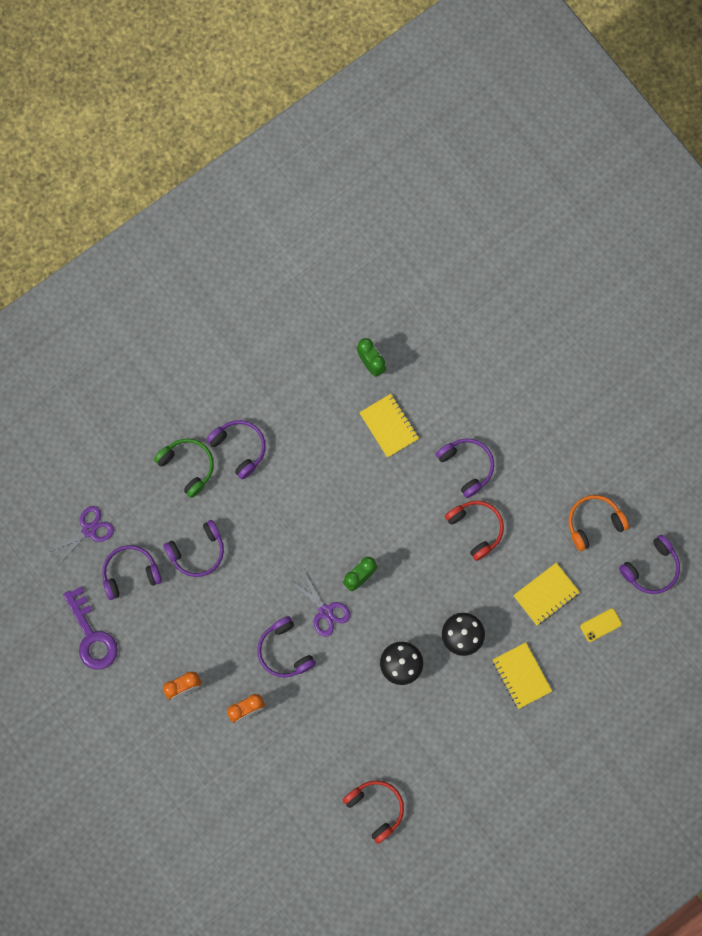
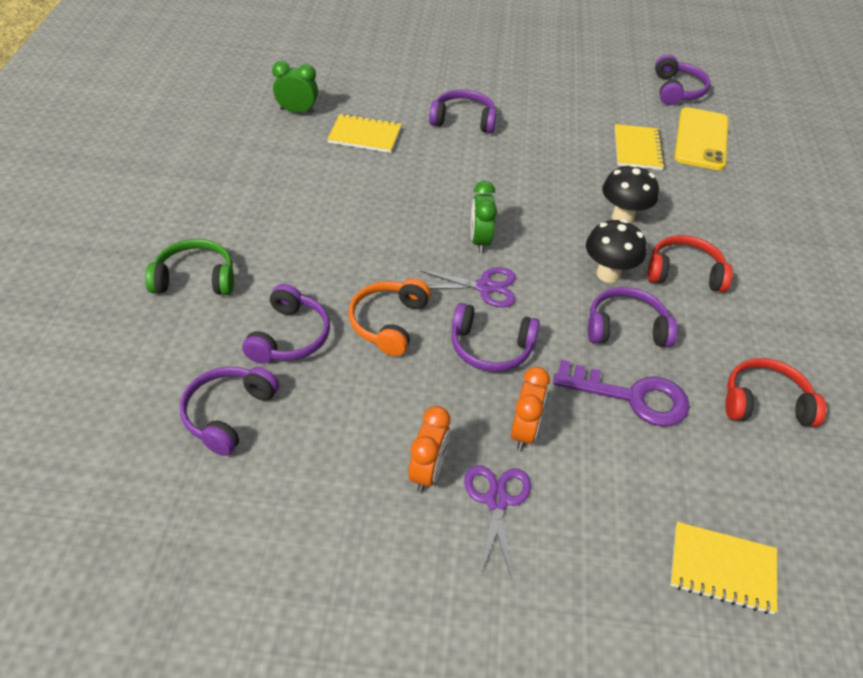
camera: 50 degrees left, 30 degrees down
purple scissors [47,506,114,566] -> purple scissors moved to [464,465,531,579]
purple key [63,586,118,670] -> purple key moved to [553,360,690,427]
purple headphones [206,420,266,479] -> purple headphones moved to [588,287,677,347]
red headphones [445,501,504,561] -> red headphones moved to [648,235,733,292]
yellow notebook [493,642,552,709] -> yellow notebook moved to [670,522,777,614]
orange headphones [568,495,629,551] -> orange headphones moved to [349,279,431,356]
yellow phone [580,608,622,642] -> yellow phone [674,107,729,170], size x2.10

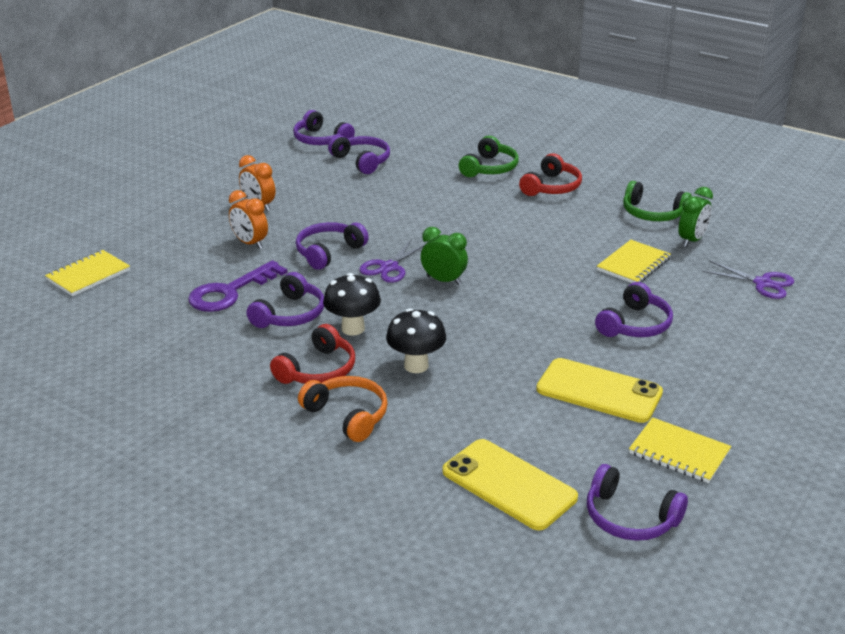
camera: 120 degrees right, 15 degrees down
purple headphones [242,284,330,364] -> purple headphones moved to [293,110,355,145]
orange headphones [349,279,431,356] -> orange headphones moved to [298,376,388,442]
purple scissors [464,465,531,579] -> purple scissors moved to [702,260,794,299]
yellow notebook [615,124,665,170] -> yellow notebook moved to [629,417,731,483]
red headphones [725,358,826,427] -> red headphones moved to [519,153,582,196]
none -> yellow phone [536,358,663,423]
none -> green headphones [623,181,691,221]

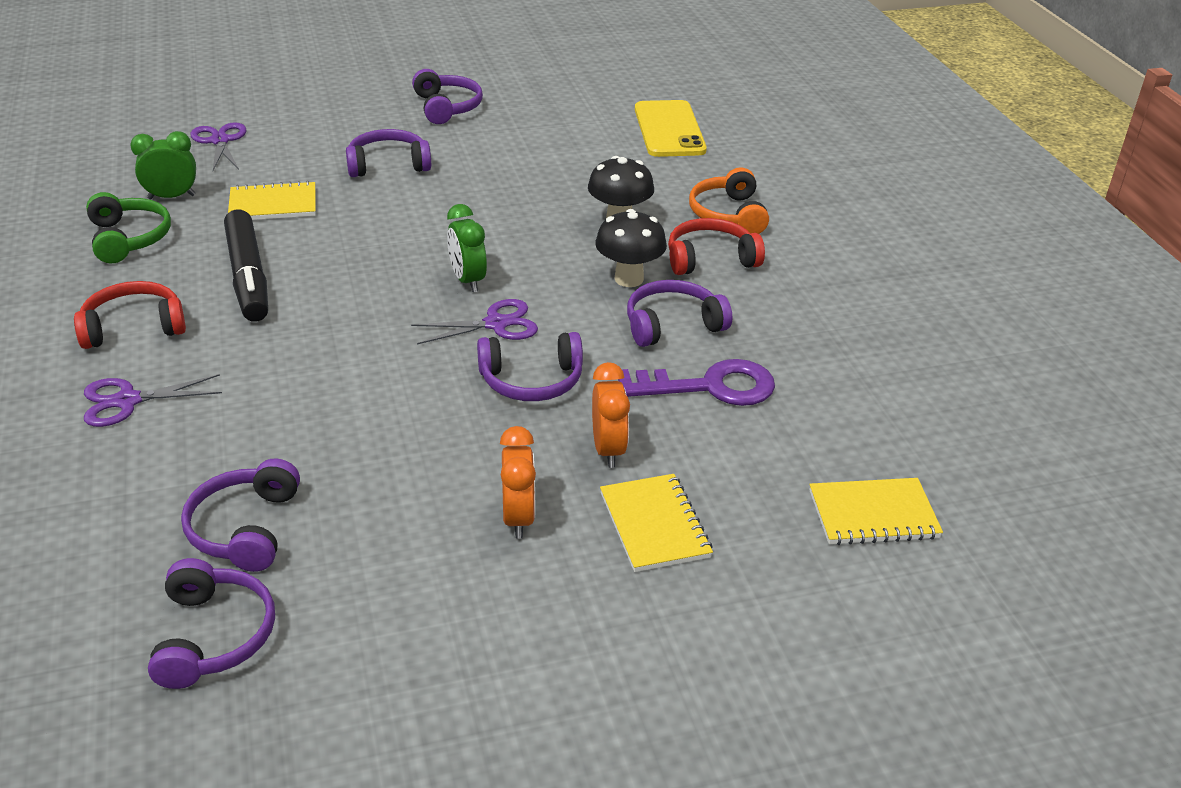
camera: 140 degrees left, 5 degrees up
green headphones [459,136,519,177] -> purple scissors [84,374,222,427]
yellow phone [536,358,663,423] -> none
purple headphones [587,464,688,541] -> purple headphones moved to [412,69,483,124]
yellow notebook [629,417,731,483] -> yellow notebook moved to [600,474,713,572]
none -> black marker [224,209,268,322]

